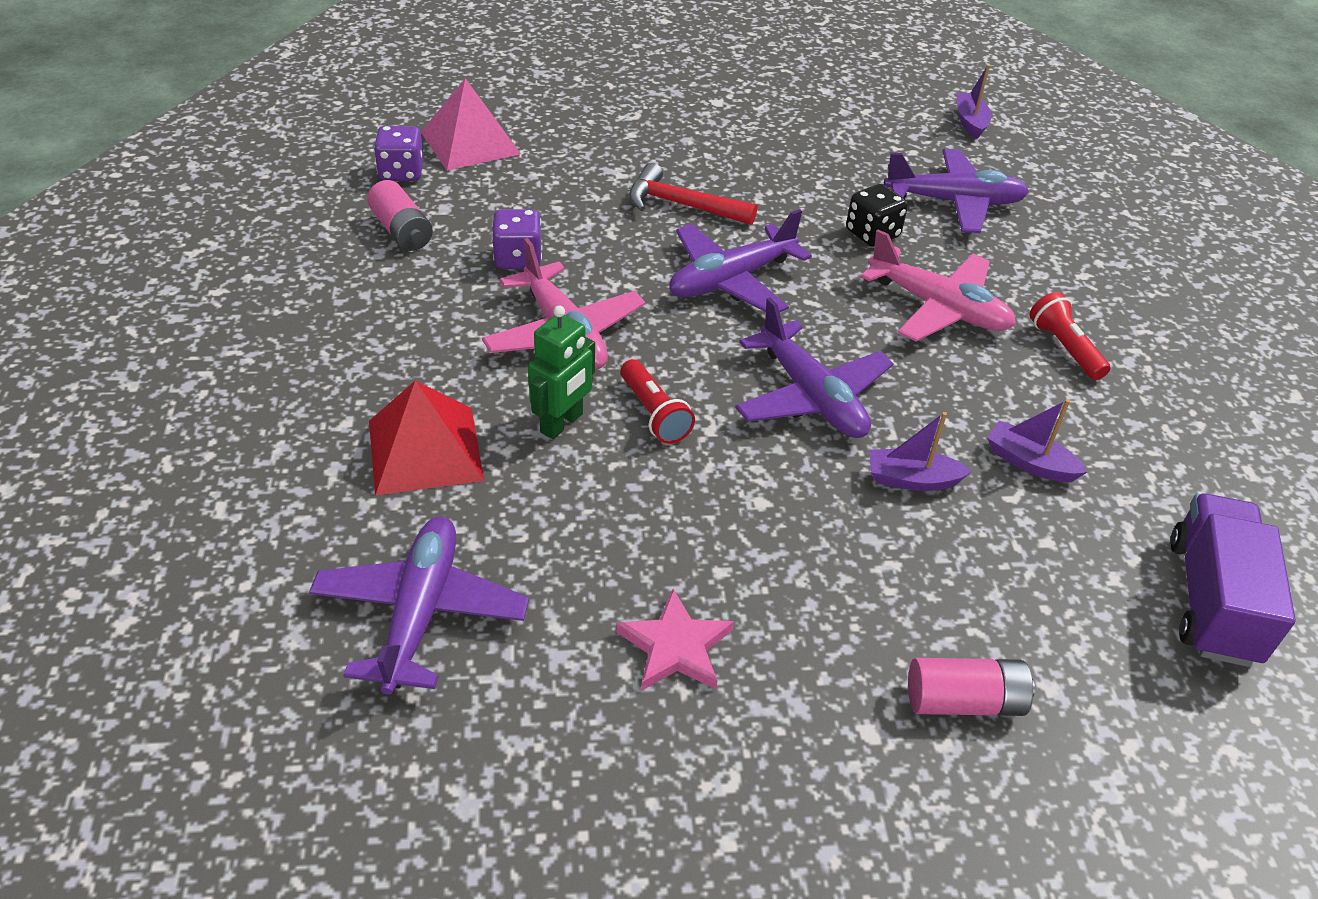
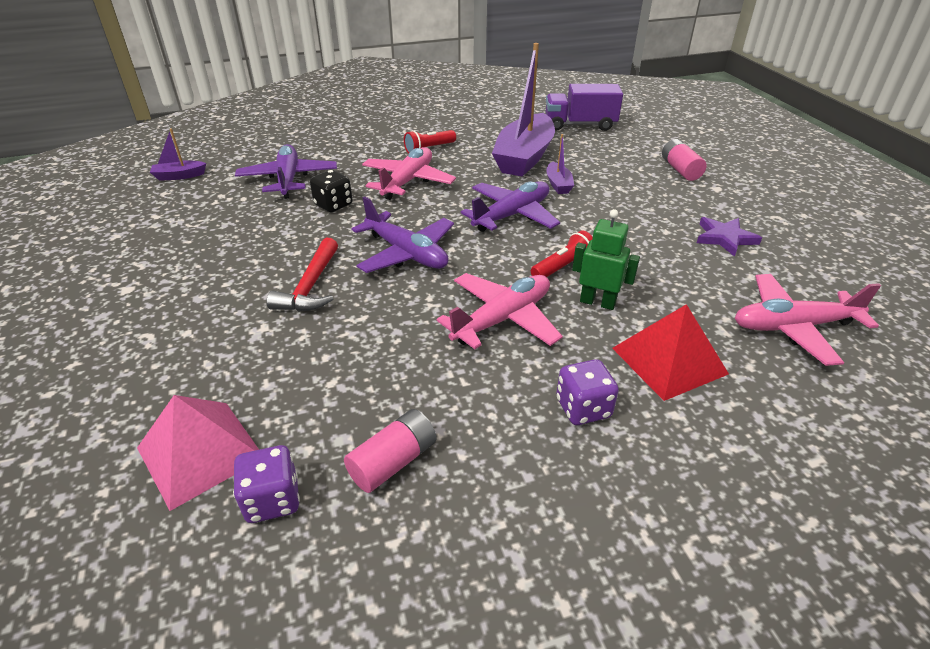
camera: 100 degrees left, 5 degrees down
purple plane [309,516,529,694] -> pink plane [735,274,881,366]
purple dice [492,209,542,269] -> purple dice moved to [556,359,619,425]
pink star [616,589,734,691] -> purple star [697,217,762,257]
purple boat [987,399,1087,482] -> purple boat [492,43,555,177], size x2.27

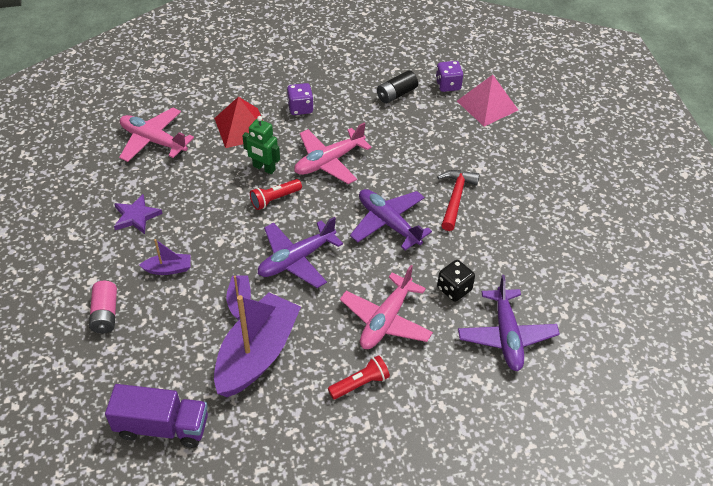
camera: 175 degrees left, 10 degrees up
purple boat [150,128,206,181] -> purple boat moved to [139,239,191,275]
pink battery [344,409,436,493] -> black battery [377,70,418,104]
pink plane [735,274,881,366] -> pink plane turned 150 degrees counterclockwise [119,107,194,162]

